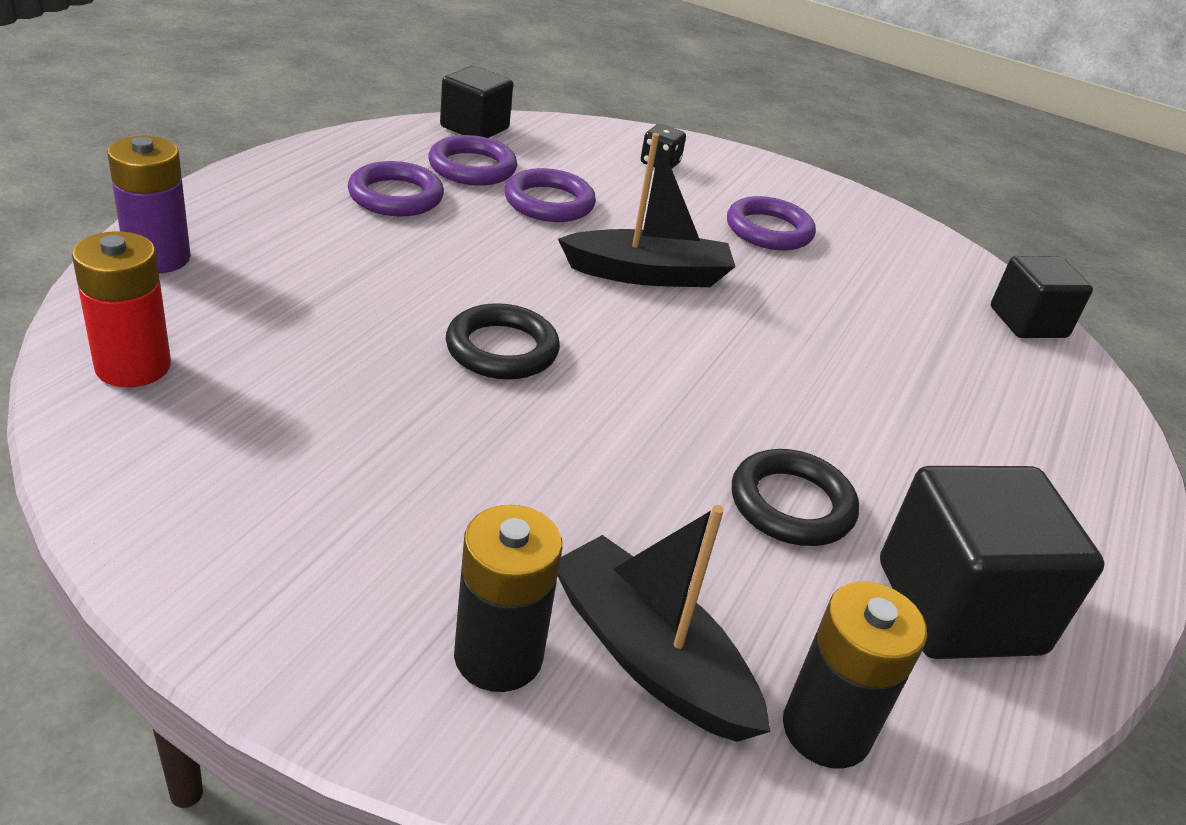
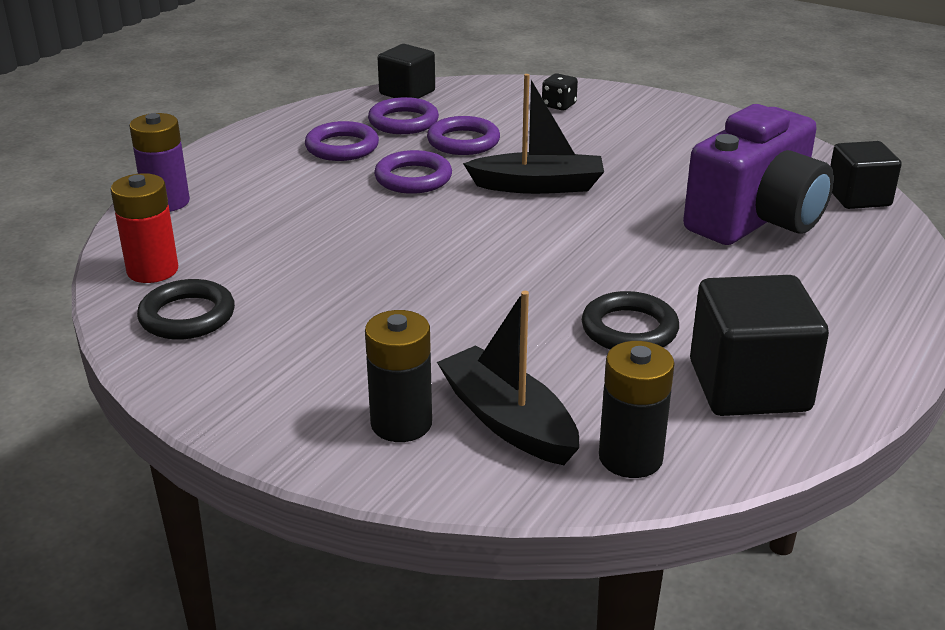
camera: 10 degrees right, 5 degrees down
black ring [446,303,560,380] -> black ring moved to [137,279,235,340]
purple ring [727,196,816,250] -> purple ring moved to [374,150,452,194]
none -> purple camera [683,104,834,245]

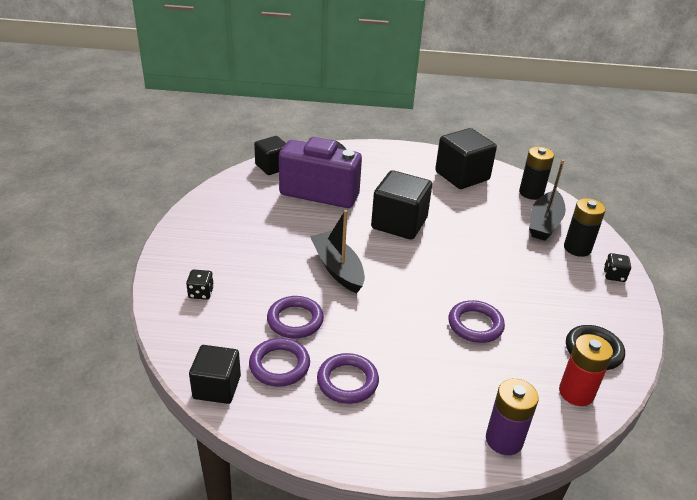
camera: 120 degrees left, 5 degrees up
purple ring [374,150,452,194] -> purple ring moved to [449,300,505,343]
black ring [582,291,679,350] -> none
none -> black cube [371,170,432,240]
none -> black dice [604,253,631,282]

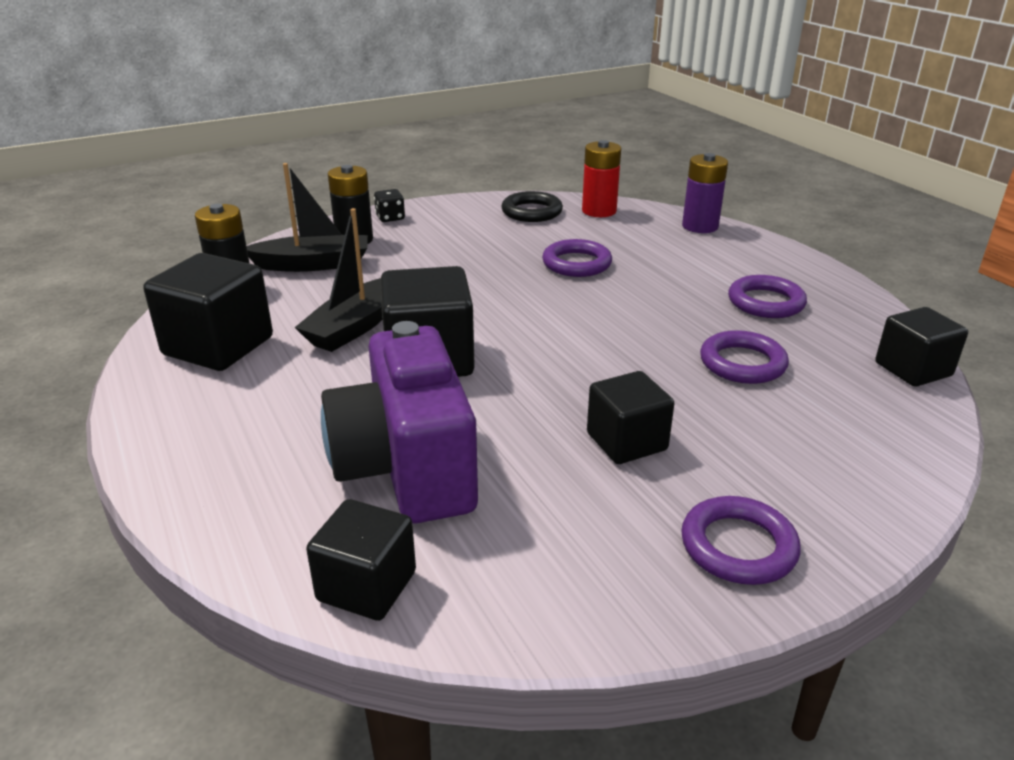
camera: 120 degrees left, 5 degrees down
black dice [186,270,214,300] -> none
purple ring [249,338,310,387] -> purple ring moved to [681,496,801,585]
black boat [310,210,365,293] -> black boat moved to [294,208,383,352]
none -> black cube [587,371,674,464]

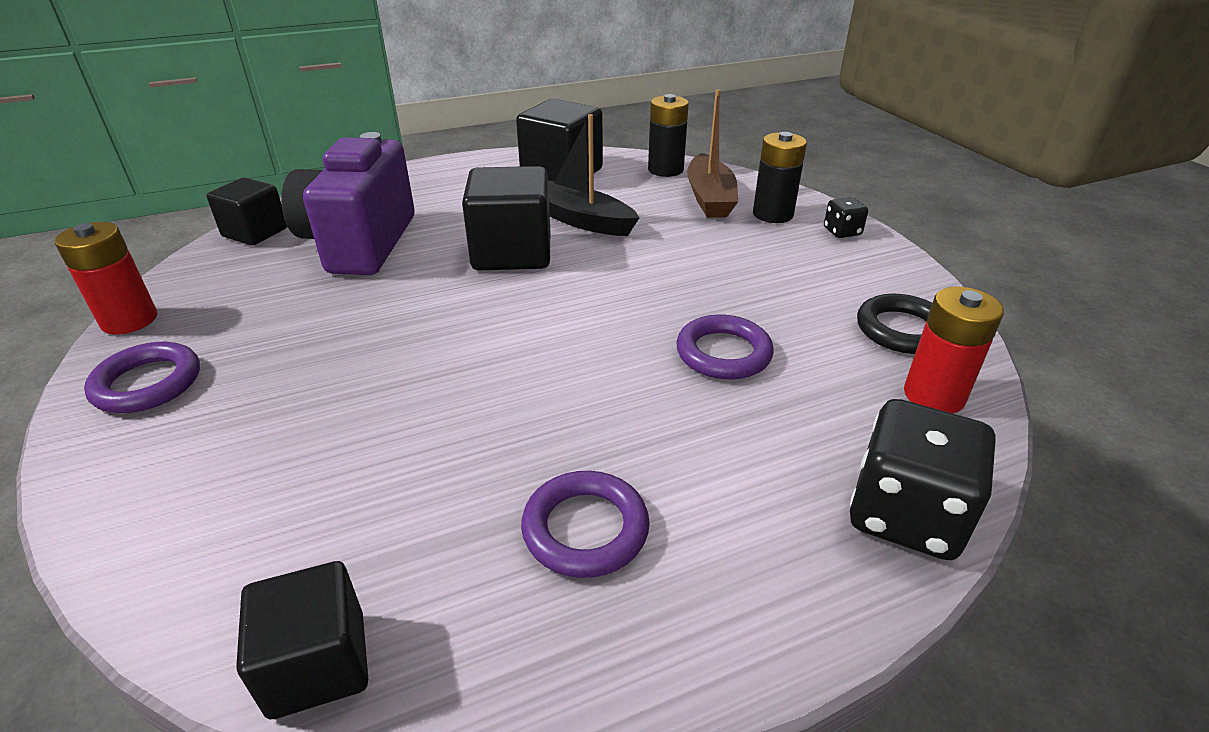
camera: 95 degrees right, 5 degrees up
black boat [247,163,368,272] -> brown boat [687,89,738,218]
purple camera [321,321,478,524] -> purple camera turned 75 degrees counterclockwise [281,132,415,275]
black cube [587,371,674,464] -> none
purple battery [682,153,728,233] -> black dice [850,399,996,560]
purple ring [700,330,789,384] -> none
none -> red battery [55,222,157,334]

